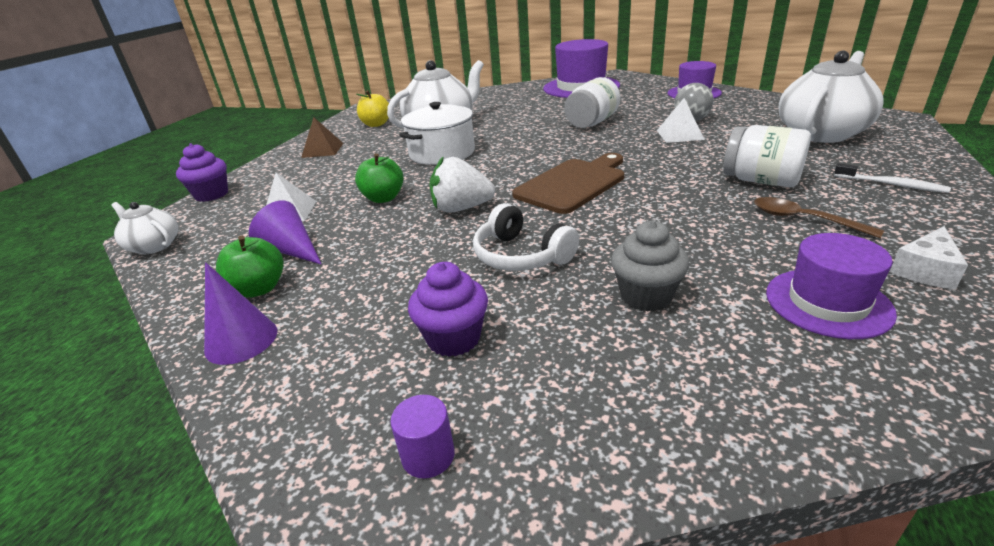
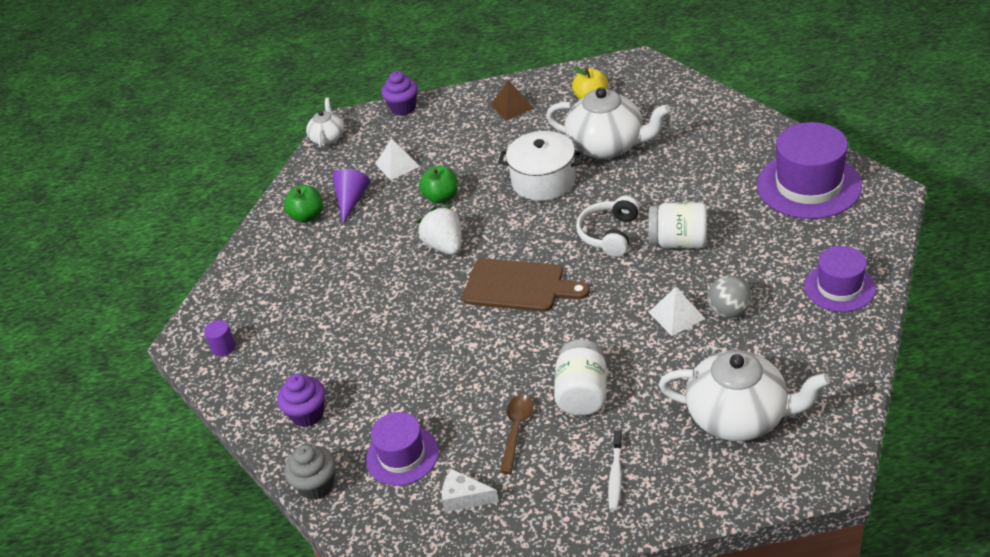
camera: 65 degrees right, 10 degrees up
purple cone [204,262,277,365] -> none
purple cupcake [408,262,488,357] -> purple cupcake moved to [277,374,325,427]
white headphones [473,203,579,271] -> white headphones moved to [576,196,640,256]
grey cupcake [611,220,690,311] -> grey cupcake moved to [284,445,335,500]

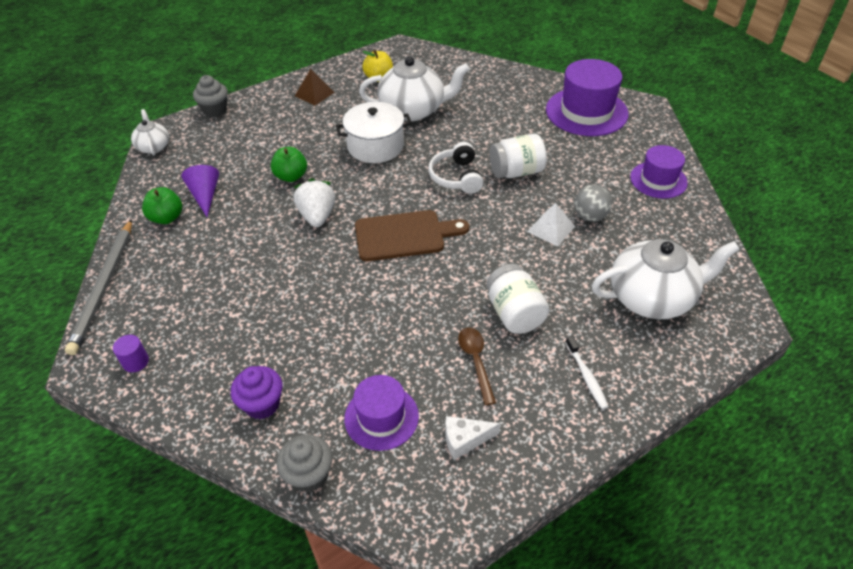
camera: 30 degrees left, 5 degrees up
white pyramid [375,138,420,180] -> none
purple cupcake [381,71,418,116] -> grey cupcake [193,75,228,117]
white strawberry [417,206,462,255] -> white strawberry turned 45 degrees clockwise [294,178,335,227]
none -> grey pencil [65,219,132,355]

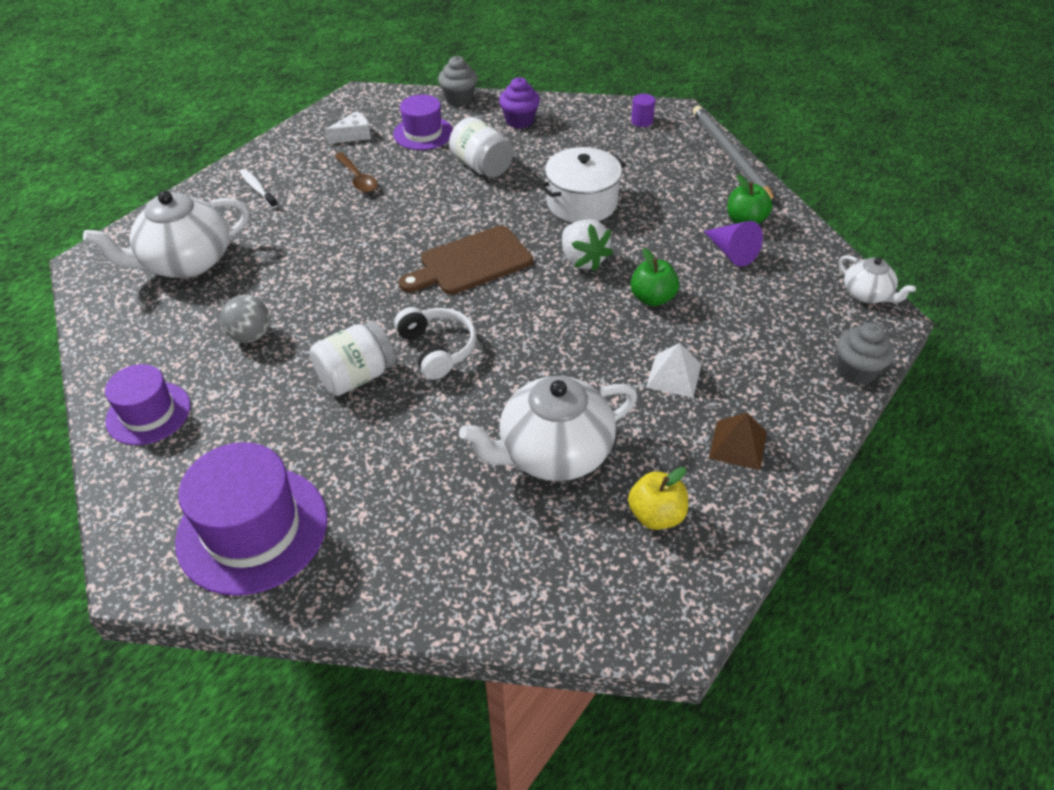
camera: 160 degrees right, 0 degrees up
white pot [336,102,412,163] -> white pot moved to [539,147,626,223]
white jar [486,264,550,334] -> white jar moved to [449,117,513,178]
white pyramid [527,203,575,246] -> white pyramid moved to [646,343,702,398]

